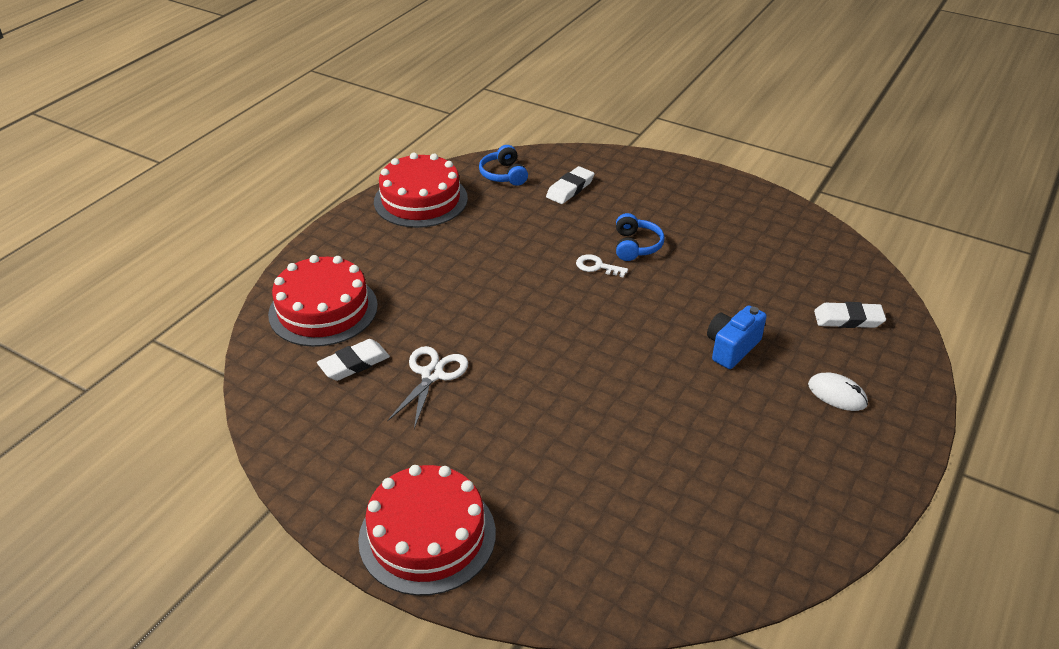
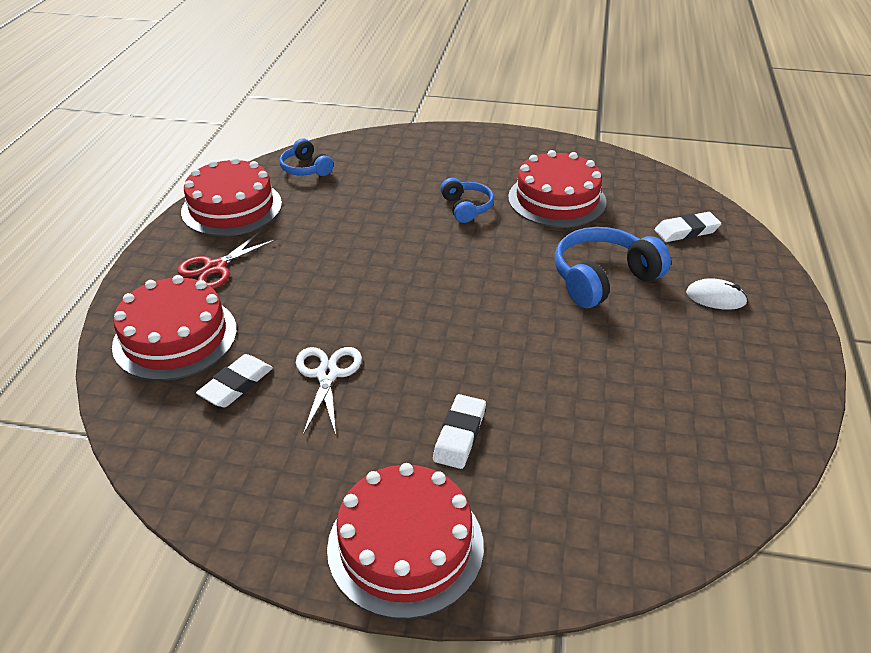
camera: 20 degrees left, 0 degrees up
white eraser [546,166,594,204] -> white eraser moved to [433,394,486,469]
white key [576,254,628,278] -> none
blue camera [707,305,767,369] -> blue headphones [555,227,671,308]
none -> red scissors [177,231,277,289]
none -> red cake [508,150,607,227]

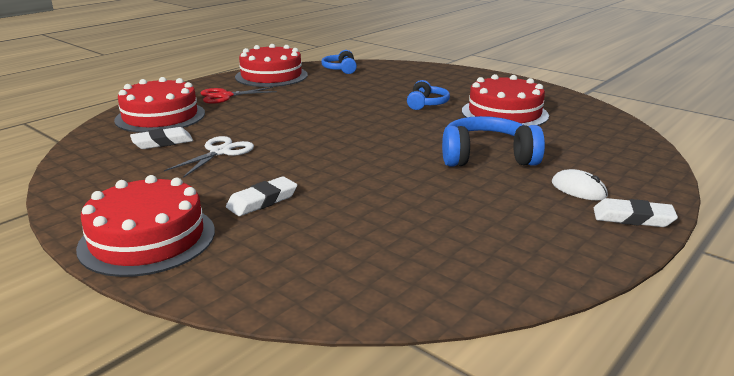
camera: 30 degrees right, 15 degrees down
white eraser [654,212,721,242] -> white eraser moved to [594,198,678,227]

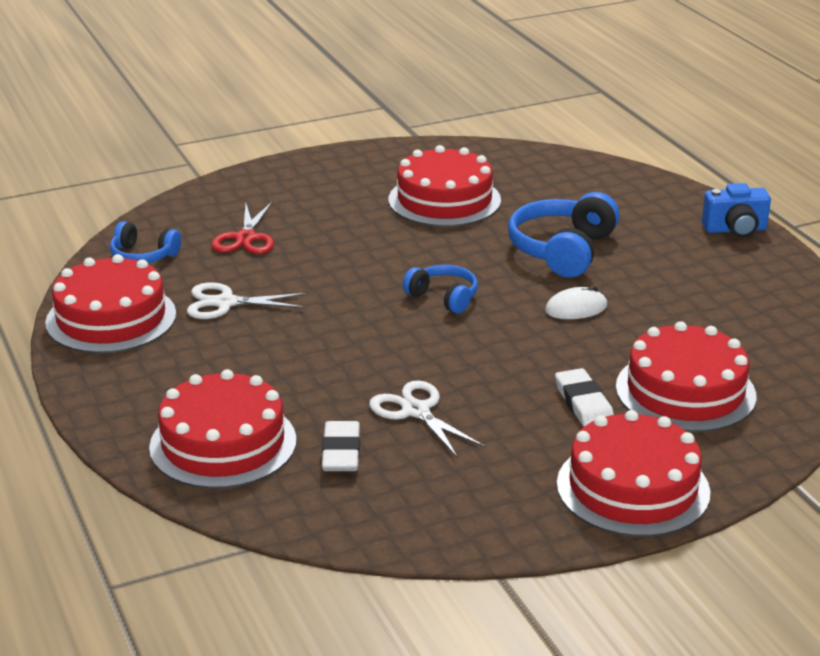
camera: 65 degrees left, 5 degrees up
red scissors [200,87,277,104] -> red scissors moved to [211,202,274,254]
blue headphones [407,80,450,110] -> blue headphones moved to [403,265,478,314]
white mouse [552,169,608,200] -> white mouse moved to [545,286,608,319]
white eraser [594,198,678,227] -> blue camera [702,183,771,238]
none -> white scissors [187,282,307,319]
none -> red cake [616,321,756,432]

